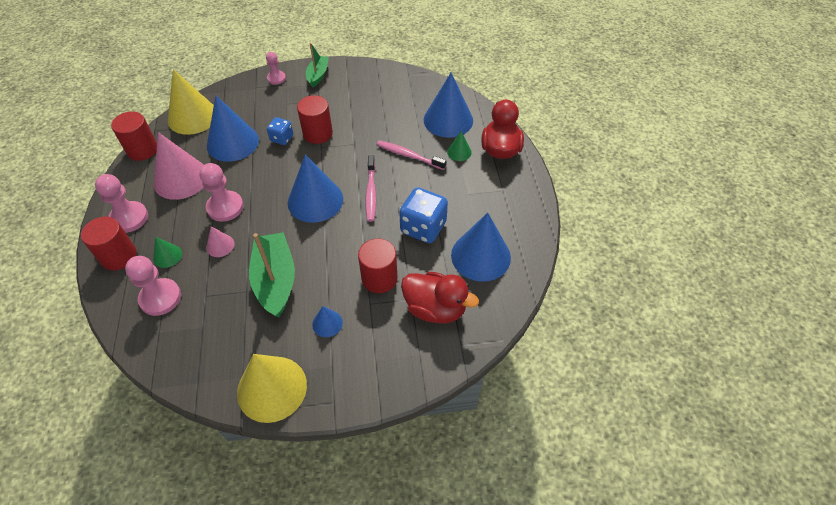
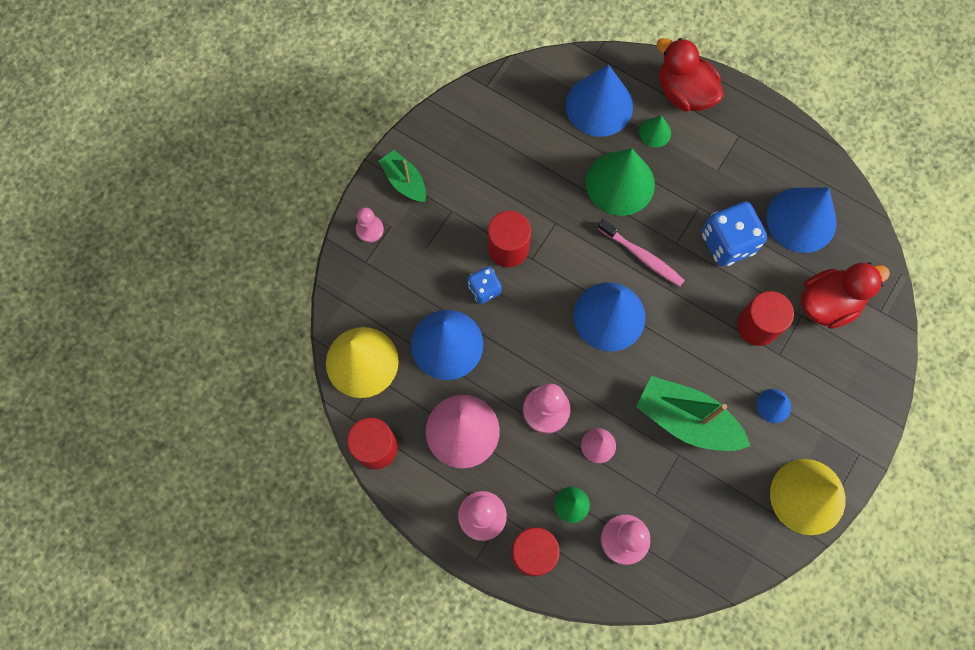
camera: 50 degrees left, 20 degrees up
pink toothbrush [377,140,447,170] -> green cone [586,148,655,216]

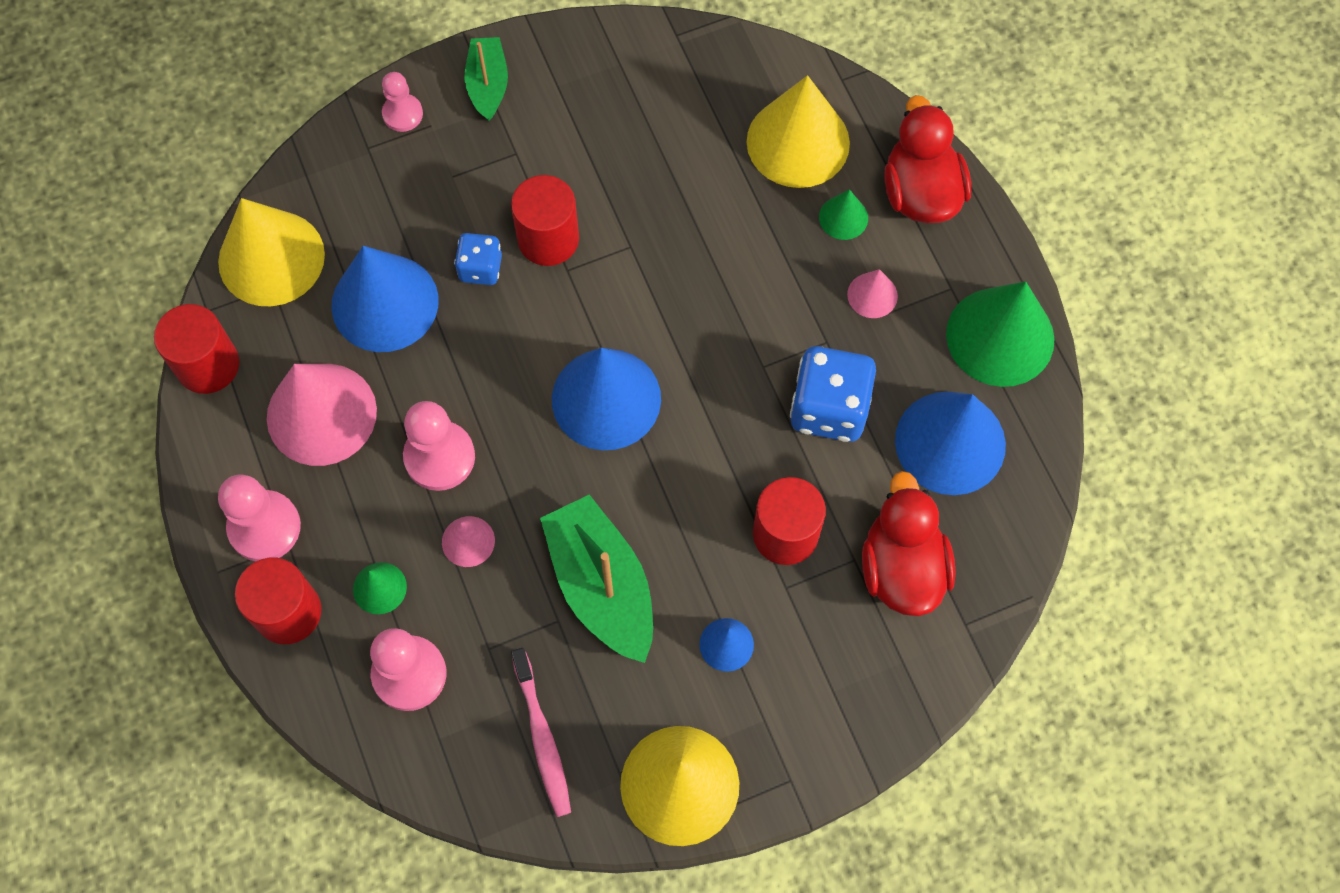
camera: 35 degrees right, 5 degrees down
blue cone [566,65,633,137] -> yellow cone [747,75,850,188]
green cone [586,148,655,216] -> green cone moved to [946,281,1055,387]
pink toothbrush [598,219,685,287] -> pink toothbrush moved to [511,648,571,817]
red duck [801,262,890,329] -> red duck turned 105 degrees counterclockwise [862,471,956,616]
none -> pink cone [847,269,898,318]

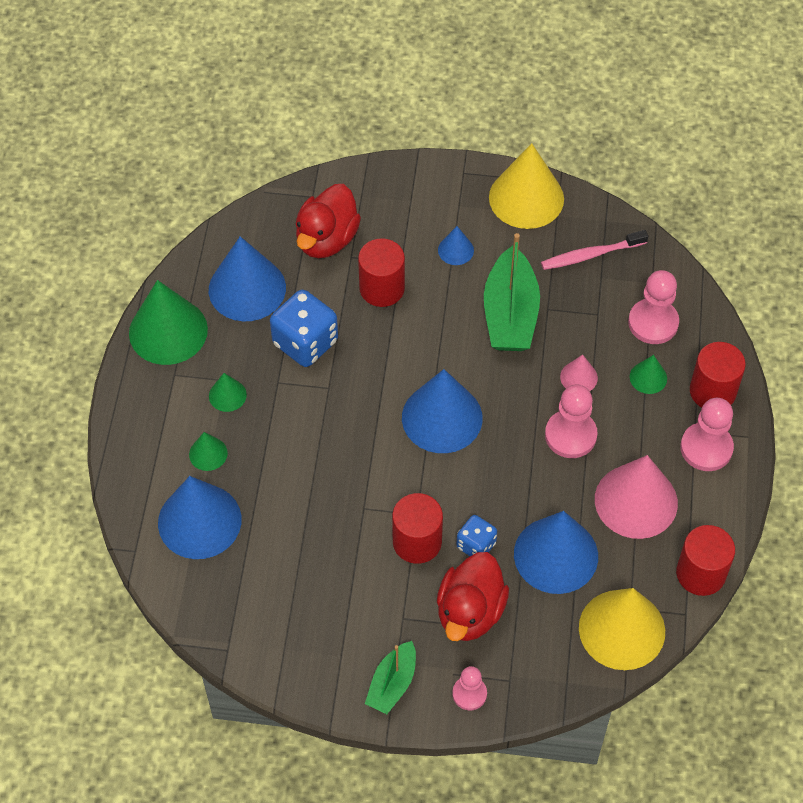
camera: 150 degrees left, 10 degrees down
pink toothbrush [511,648,571,817] -> pink toothbrush turned 120 degrees counterclockwise [541,230,648,270]
yellow cone [747,75,850,188] -> blue cone [158,476,241,559]
pink cone [847,269,898,318] -> green cone [209,373,247,412]
red duck [884,95,971,223] -> red duck moved to [437,552,509,641]

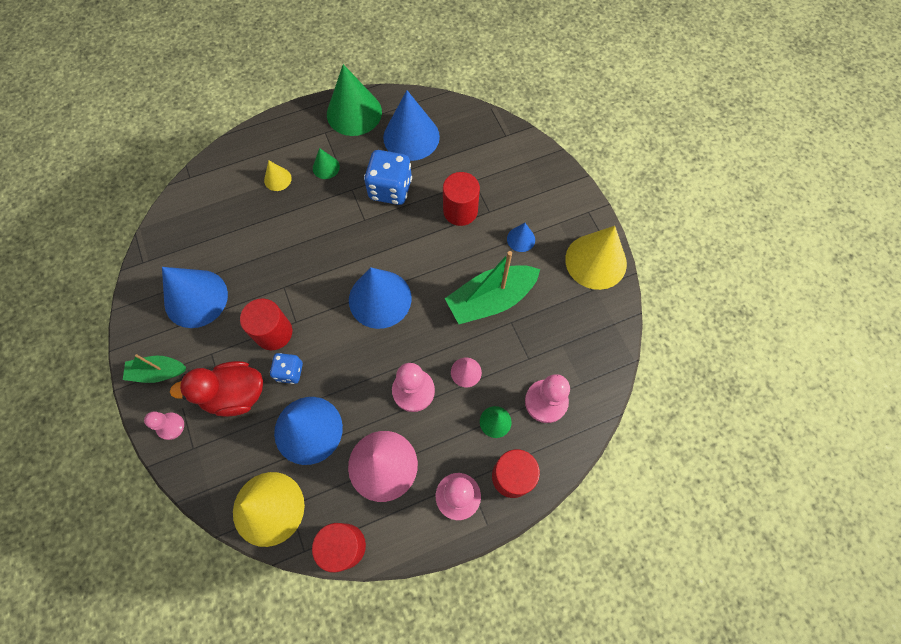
camera: 60 degrees right, 10 degrees up
blue cone [158,476,241,559] -> blue cone moved to [162,267,228,328]
green cone [189,432,228,471] -> yellow cone [264,160,292,191]
red duck [296,184,361,258] -> none
pink toothbrush [541,230,648,270] -> none

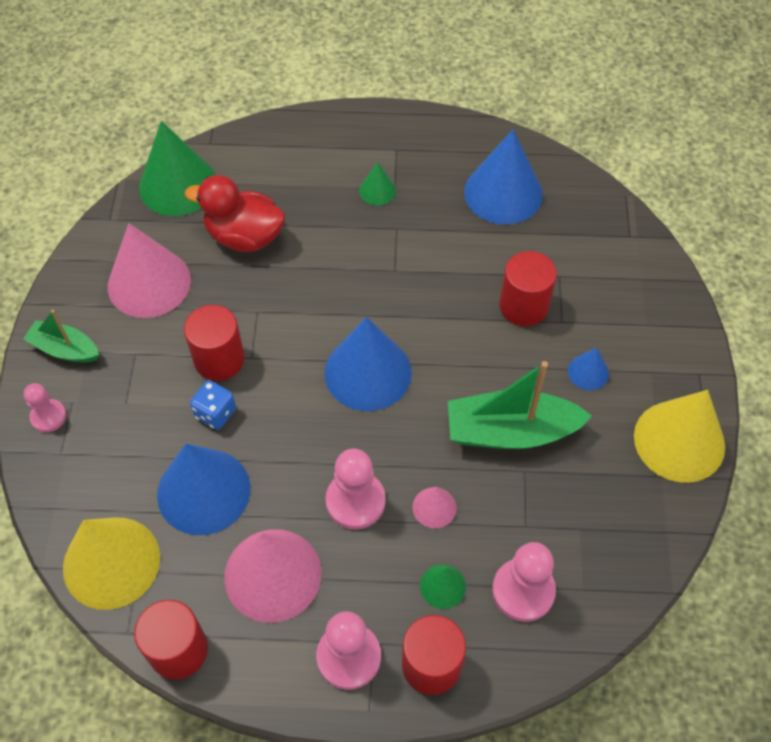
camera: 25 degrees right, 10 degrees down
blue cone [162,267,228,328] -> pink cone [108,223,191,318]
red duck [170,361,263,417] -> red duck moved to [185,175,285,252]
yellow cone [264,160,292,191] -> none
green cone [327,64,382,136] -> green cone moved to [139,121,216,216]
blue dice [364,150,412,205] -> none

